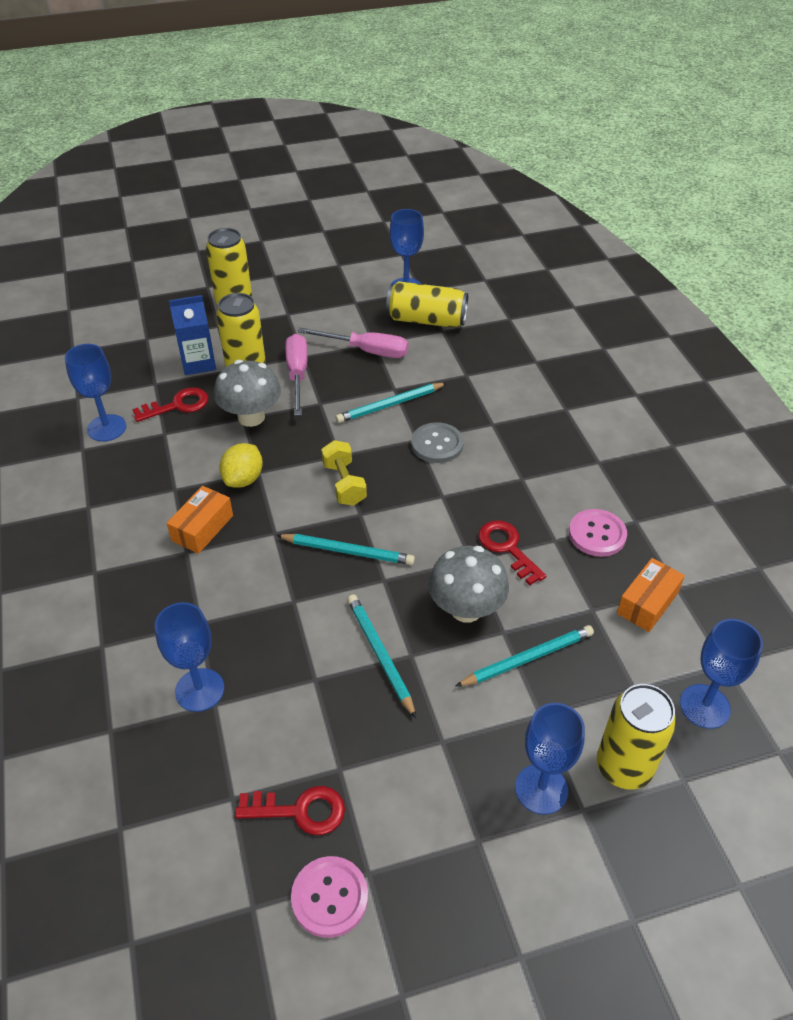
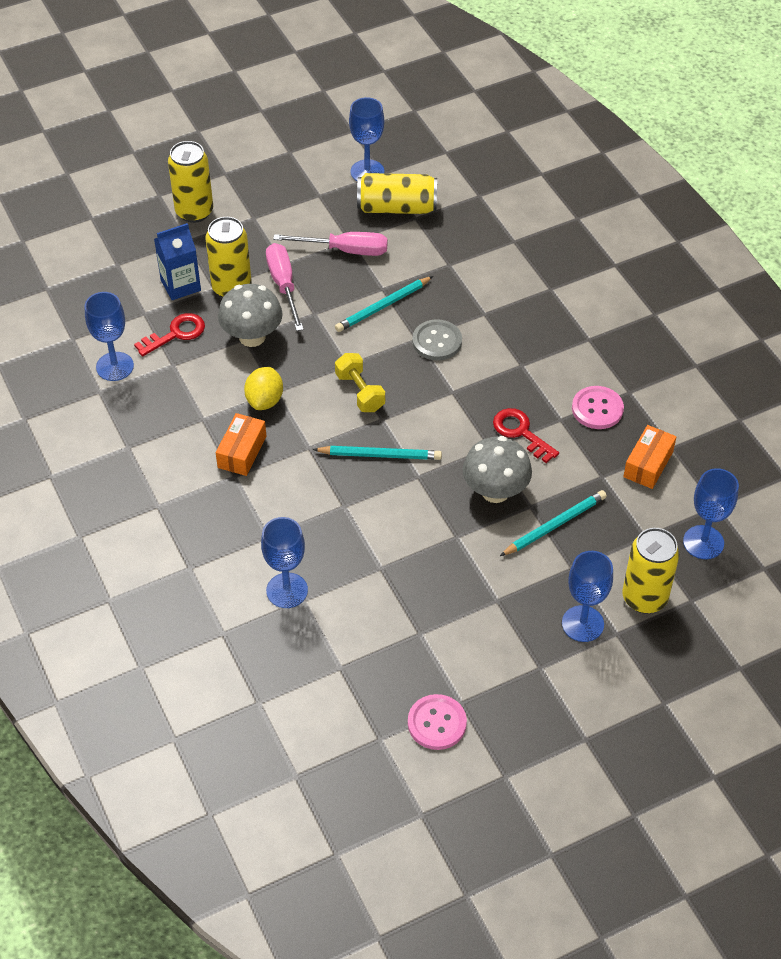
camera: 10 degrees left, 5 degrees up
red key [235,786,345,835] -> none
turquoise pencil [347,594,416,718] -> none

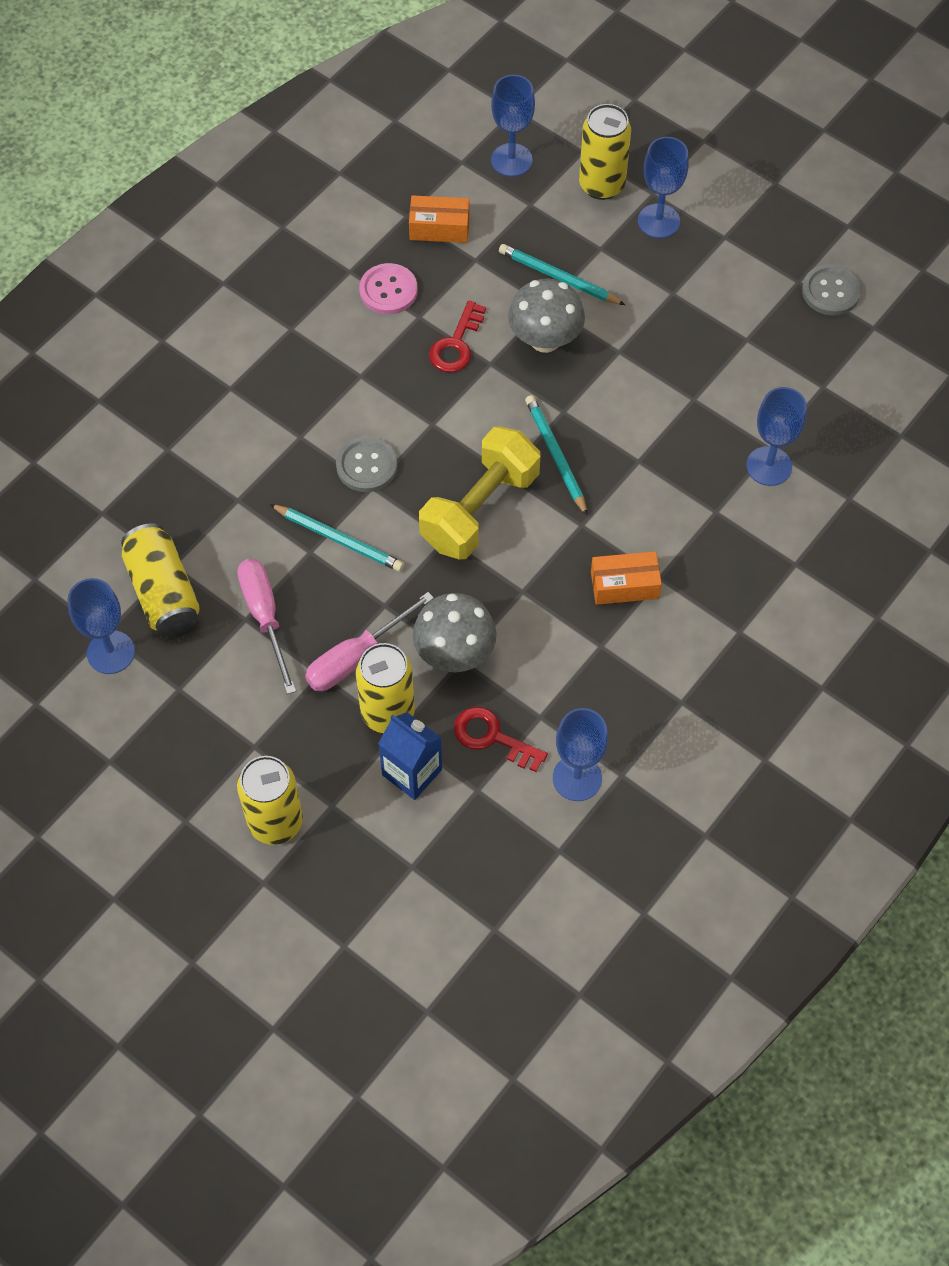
camera: 115 degrees left, 10 degrees up
yellow lemon [244,367,283,410] -> none
yellow dumbbell [335,353,385,412] -> yellow dumbbell [419,426,540,560], size x1.77
pink button [408,694,467,750] -> grey button [802,264,861,316]

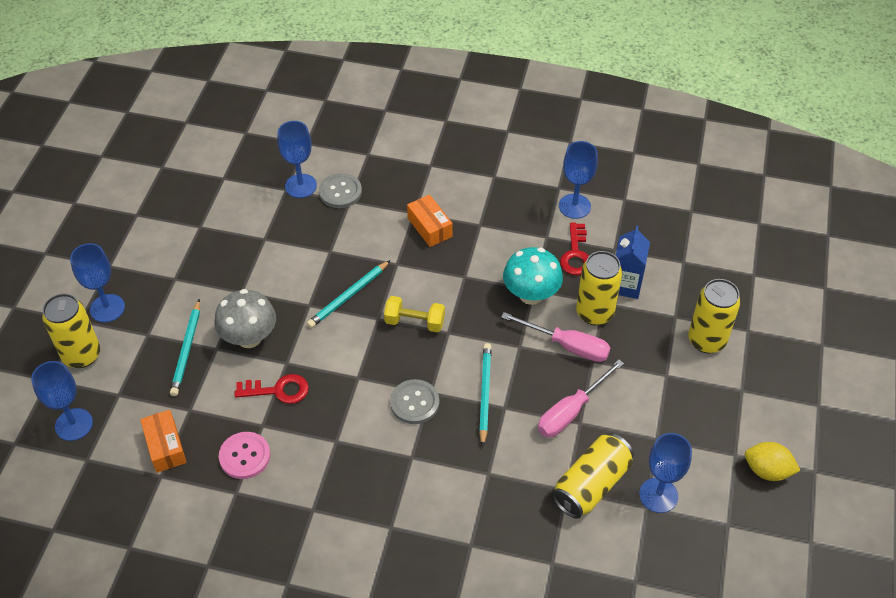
camera: 115 degrees left, 10 degrees down
grey mushroom [413,593,497,672] -> turquoise mushroom [503,247,563,305]
yellow dumbbell [419,426,540,560] -> yellow dumbbell [384,296,445,332], size x0.57
grey button [802,264,861,316] -> grey button moved to [319,173,362,208]
none -> yellow lemon [745,442,800,481]

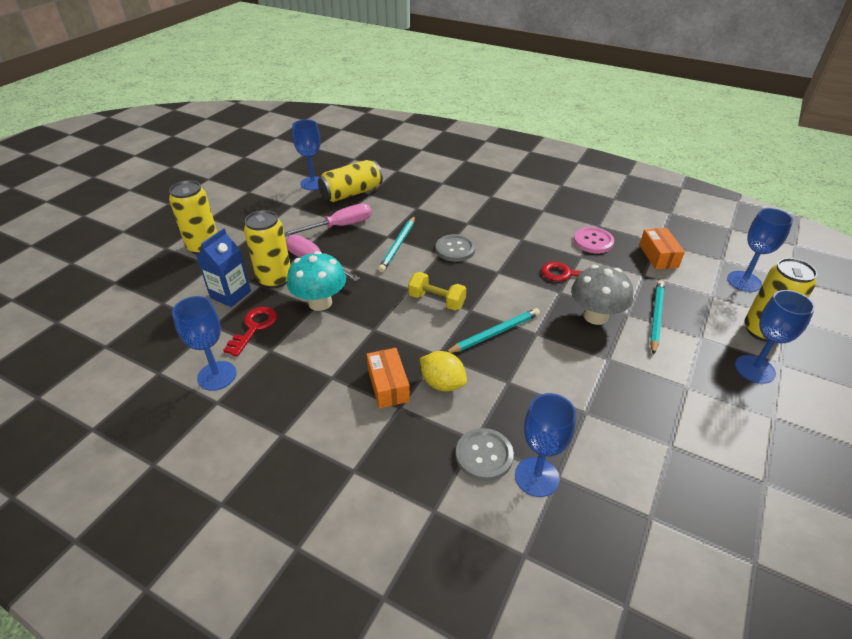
camera: 165 degrees left, 10 degrees down
yellow lemon [745,442,800,481] -> yellow lemon moved to [420,351,467,391]

